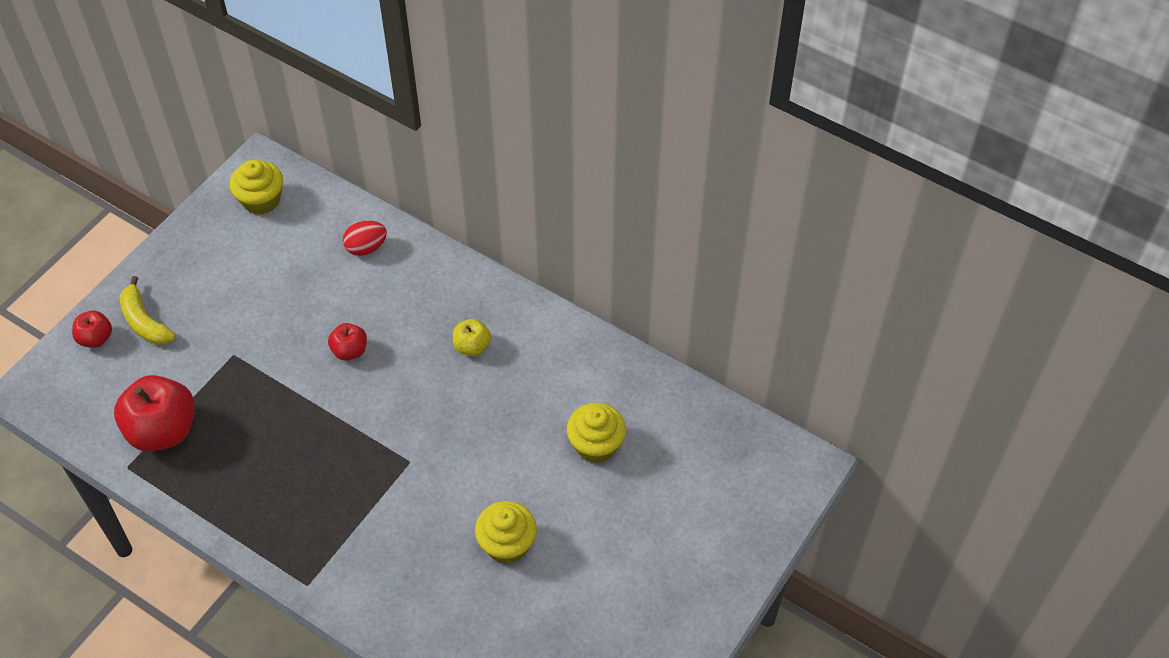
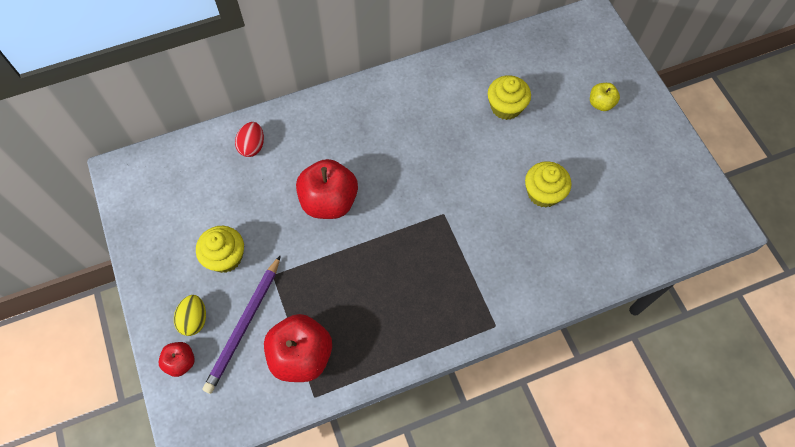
camera: 55 degrees left, 10 degrees up
yellow banana [120,276,176,345] -> yellow egg [174,295,206,336]
yellow cupcake [230,160,283,215] -> yellow cupcake moved to [196,226,244,273]
red apple [328,323,367,361] -> red apple [296,159,358,219], size x1.94
yellow apple [453,319,491,356] -> yellow apple moved to [590,83,620,111]
none -> purple pencil [202,255,281,394]

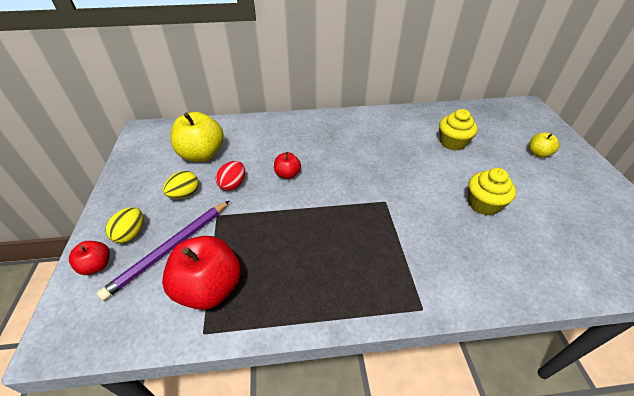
camera: 15 degrees right, 20 degrees down
yellow cupcake [196,226,244,273] -> yellow egg [163,171,199,199]
red egg [235,122,264,157] -> red egg moved to [216,161,245,191]
red apple [296,159,358,219] -> red apple [274,152,301,179], size x0.52
none -> yellow apple [170,112,224,162]

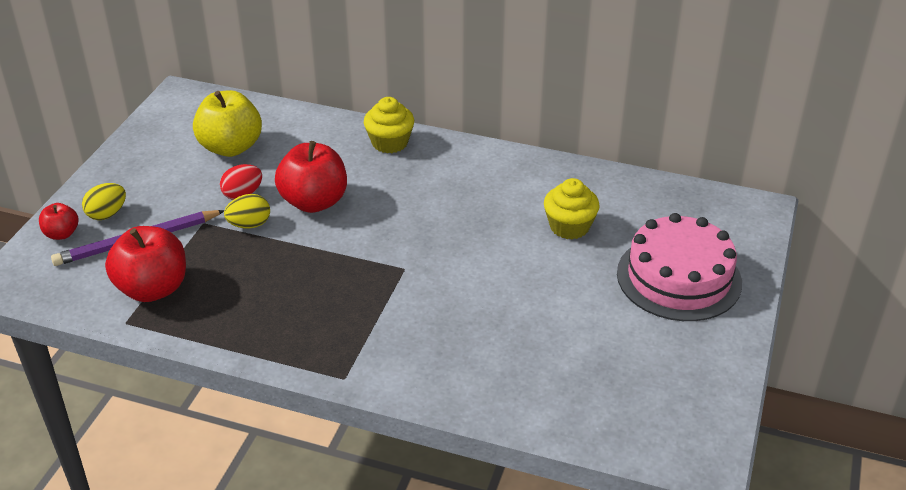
camera: 25 degrees right, 5 degrees down
yellow egg [163,171,199,199] -> yellow egg moved to [224,194,270,229]
red apple [274,152,301,179] -> red apple [275,141,347,213], size x1.94
yellow cupcake [468,168,516,215] -> yellow cupcake moved to [364,97,414,153]
yellow apple [529,132,559,158] -> pink cake [617,213,742,321]

